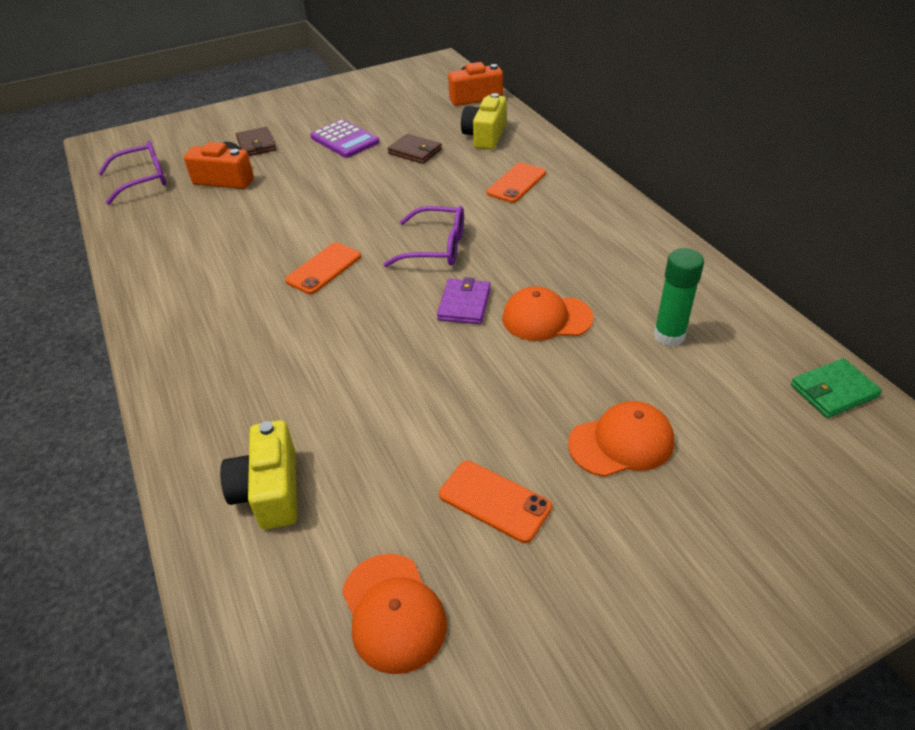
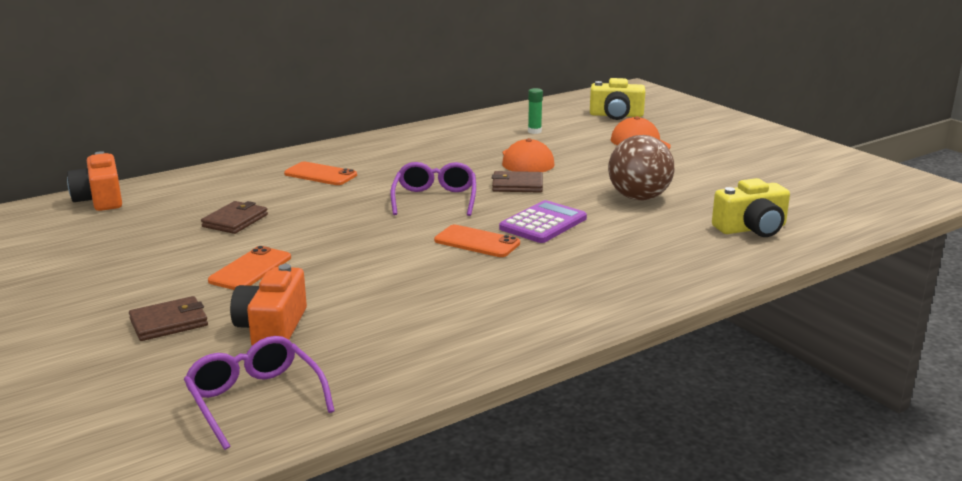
camera: 100 degrees left, 20 degrees down
purple calculator [310,119,380,158] -> purple calculator moved to [499,200,587,243]
orange cap [342,554,447,674] -> none
purple wallet [437,277,491,324] -> brown wallet [492,171,543,193]
orange phone [439,461,552,543] -> orange phone moved to [208,246,291,290]
yellow camera [461,93,507,149] -> yellow camera moved to [590,78,645,120]
green glue stick [653,248,704,346] -> green glue stick [528,88,543,134], size x0.64
green wallet [791,358,882,418] -> none
none -> brown ball [608,135,674,201]

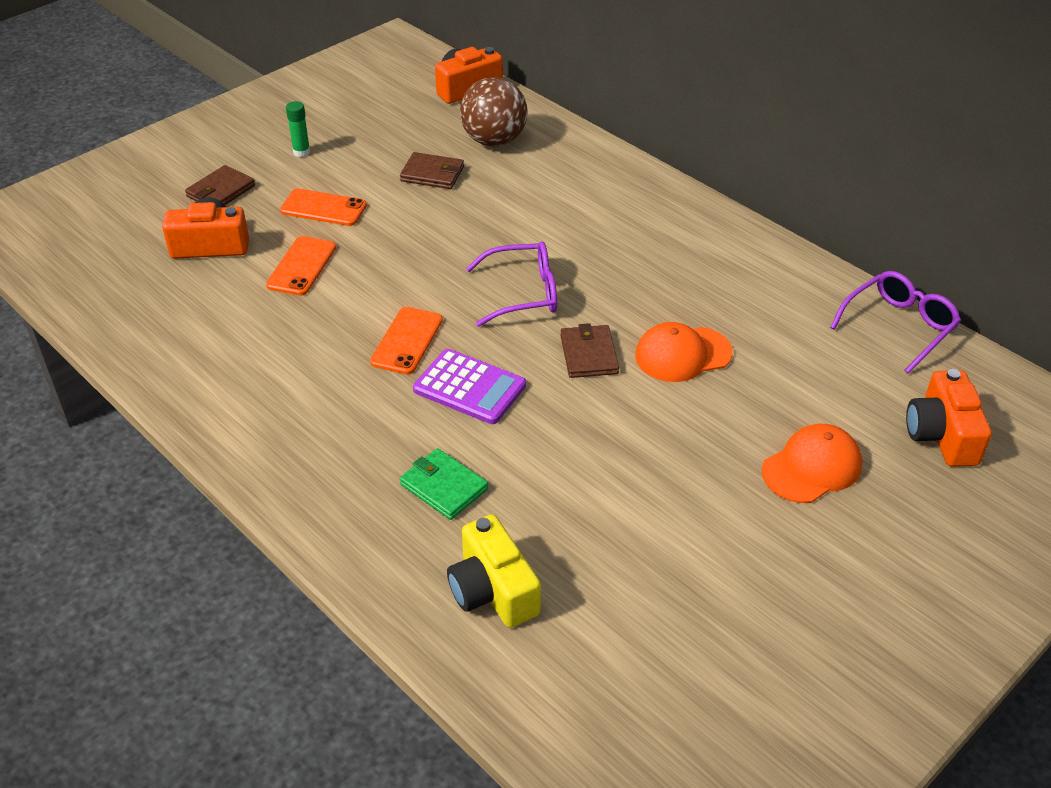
camera: 80 degrees right, 20 degrees up
brown wallet [129,296,208,341] -> brown wallet turned 75 degrees clockwise [185,165,255,205]
purple glasses [184,336,335,450] -> purple glasses moved to [830,271,961,374]
orange phone [284,161,357,185] -> orange phone moved to [266,236,336,295]
green glue stick [528,88,543,134] -> green glue stick moved to [286,101,310,157]
yellow camera [590,78,645,120] -> orange camera [906,369,992,467]
brown ball [608,135,674,201] -> brown ball moved to [460,77,528,147]
none -> green wallet [400,448,488,520]

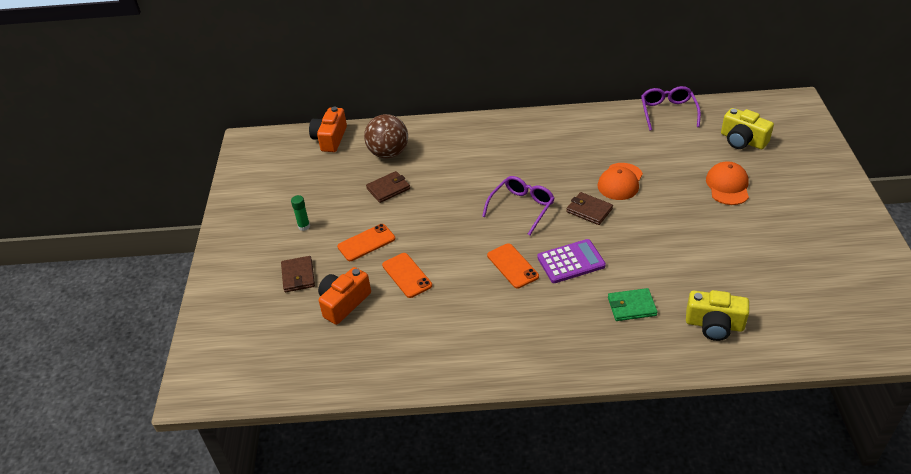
camera: 45 degrees left, 0 degrees up
orange camera [906,369,992,467] -> yellow camera [721,108,774,149]

